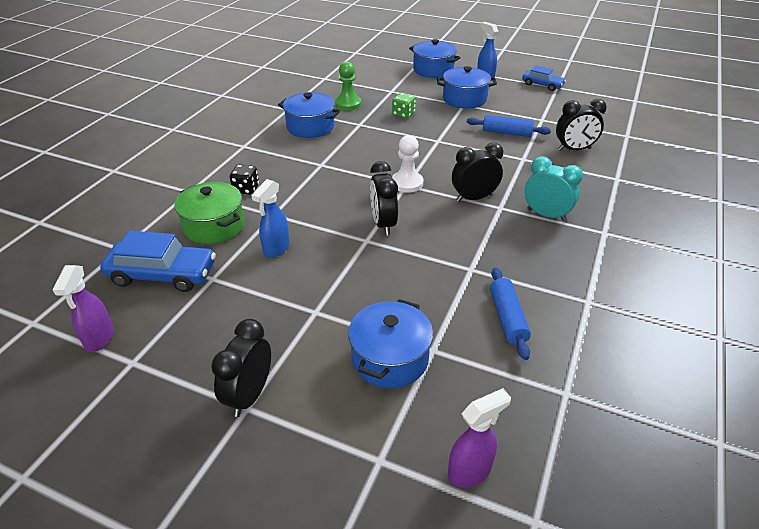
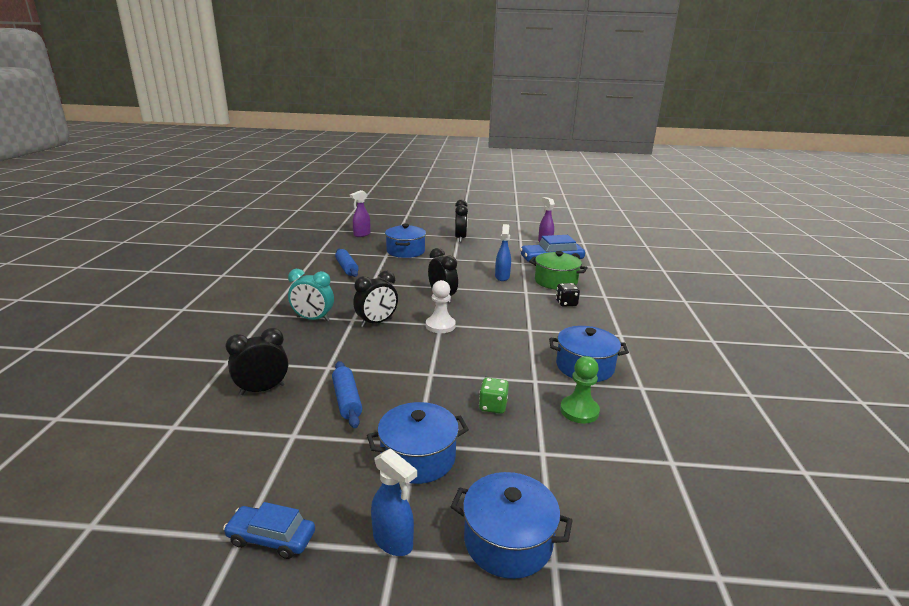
camera: 160 degrees right, 15 degrees down
blue rolling pin [467,115,551,137] -> blue rolling pin turned 75 degrees clockwise [332,361,362,428]

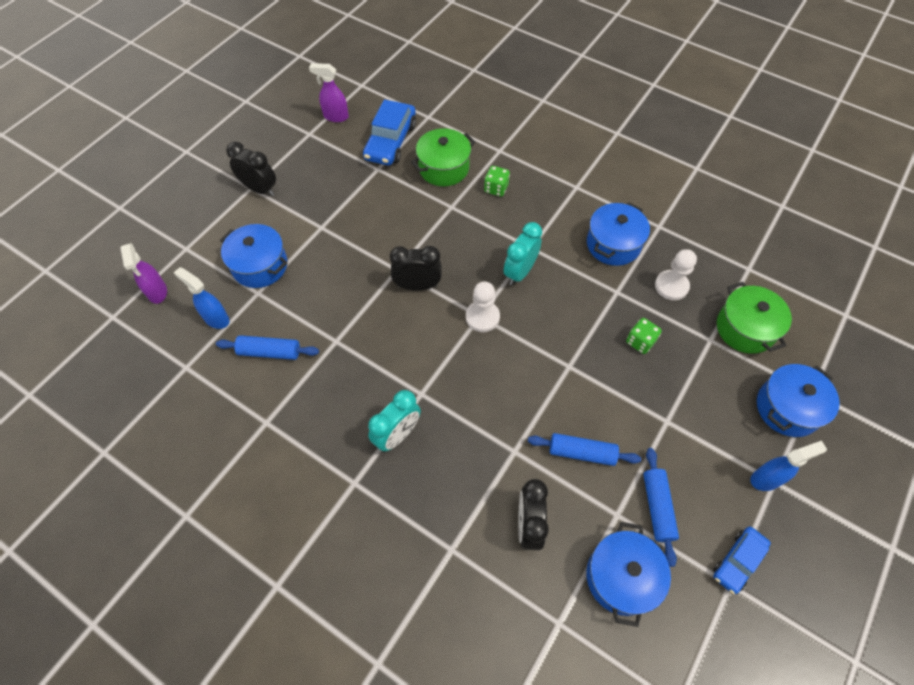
camera: 60 degrees left, 35 degrees up
black clock [353,271,398,327] -> none
blue pot [367,402,469,484] -> blue pot moved to [586,522,671,627]
blue spray bottle [495,224,511,281] -> blue spray bottle moved to [174,267,230,329]
black dice [556,283,580,307] -> green dice [484,166,510,197]
green pawn [560,356,600,423] -> white pawn [655,249,697,300]
none -> turquoise clock [503,222,542,286]
none -> blue rolling pin [643,448,679,567]
none -> green pot [717,282,792,354]

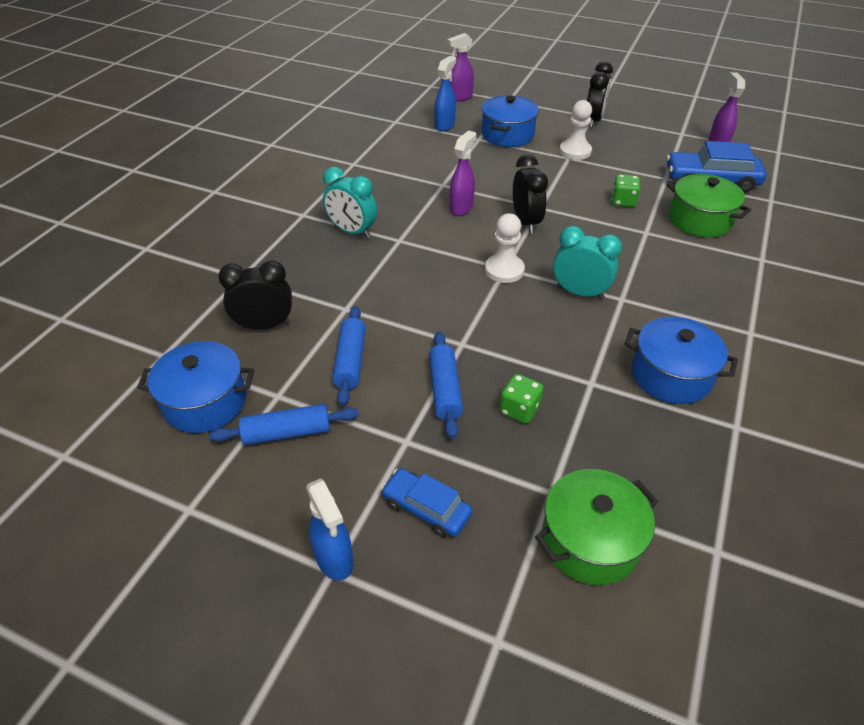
camera: 80 degrees right, 15 degrees down
blue rolling pin [216,335,319,360] -> blue rolling pin moved to [429,331,463,439]
green dice [484,166,510,197] -> green dice moved to [612,174,640,207]
white pawn [655,249,697,300] -> white pawn moved to [559,100,592,160]
blue car [713,527,771,594] -> blue car moved to [381,468,472,537]
blue pot [757,364,840,437] -> none
none -> purple spray bottle [450,131,476,216]

